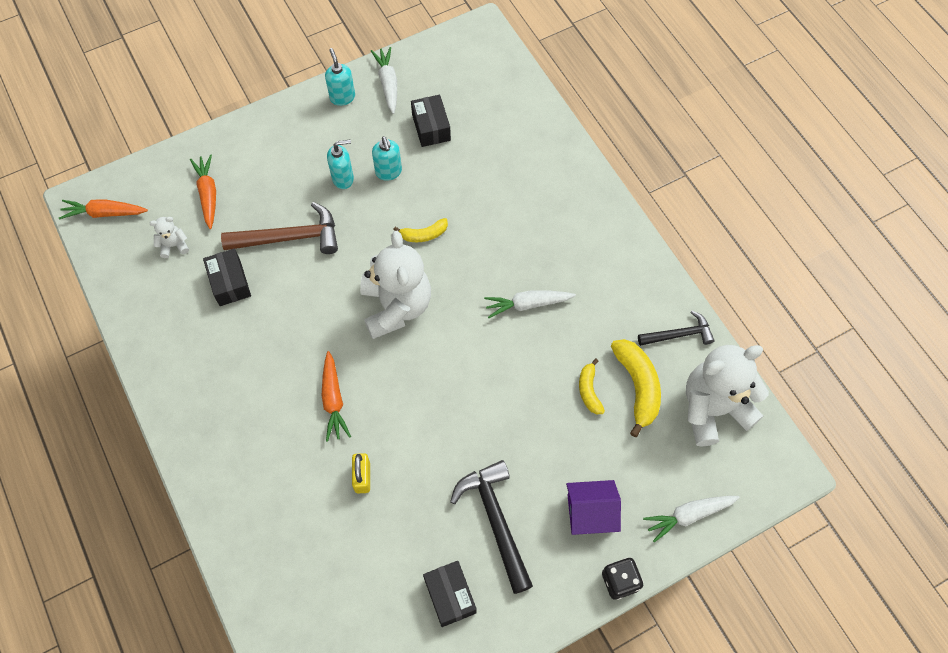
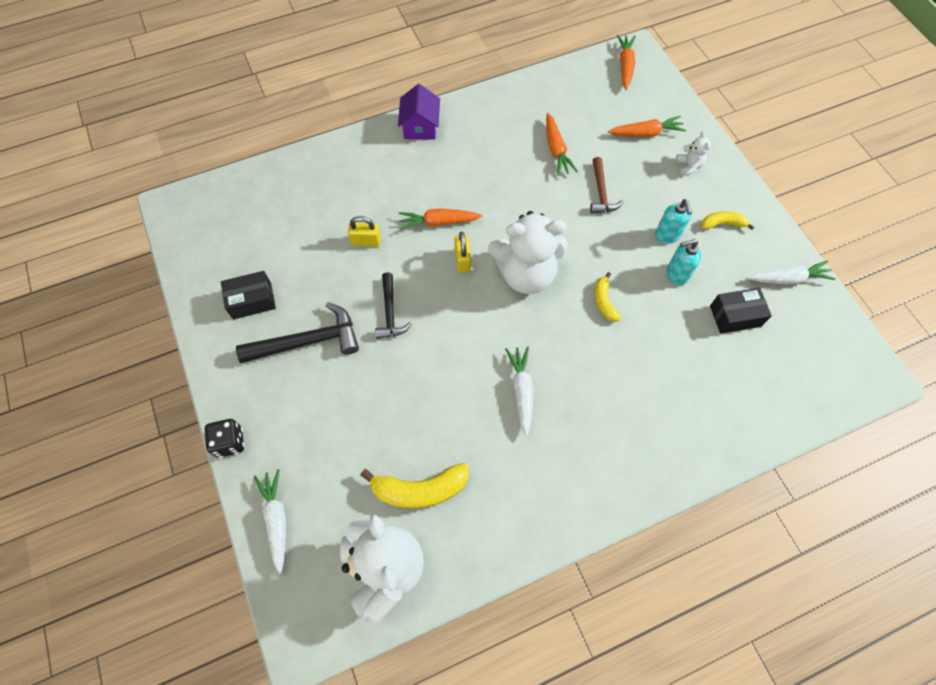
camera: 95 degrees right, 0 degrees up
white teddy bear [150,217,189,258] -> white teddy bear moved to [676,131,711,176]
black box [203,249,251,306] -> orange carrot [546,113,578,176]
brown hammer [221,202,338,254] -> brown hammer [590,157,623,214], size x0.62
turquoise soap dispenser [325,48,355,106] -> none
purple house [566,480,621,535] -> purple house moved to [398,84,440,140]
yellow banana [579,359,605,414] -> yellow banana moved to [701,211,754,230]
black hammer [638,311,715,346] -> black hammer moved to [375,272,411,339]
none -> yellow padlock [454,232,471,272]

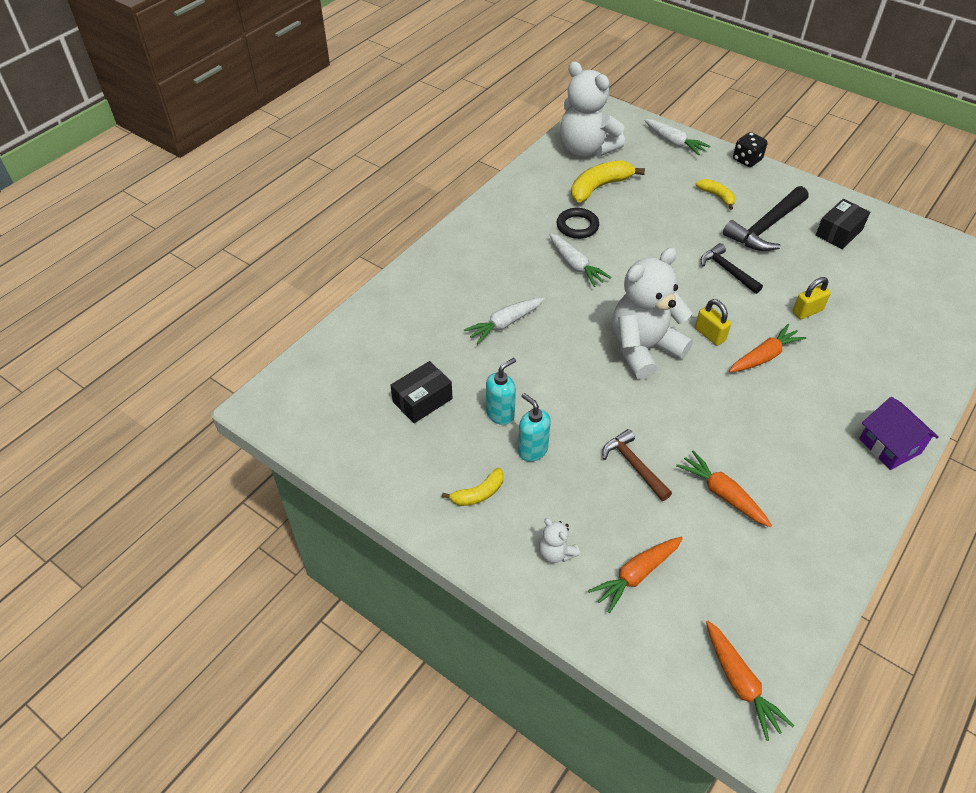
camera: 150 degrees right, 15 degrees down
yellow banana [594,272,621,322] -> yellow banana moved to [696,179,735,210]
white carrot [747,261,836,285] -> white carrot moved to [464,297,545,344]
none -> black ring [556,208,599,239]

